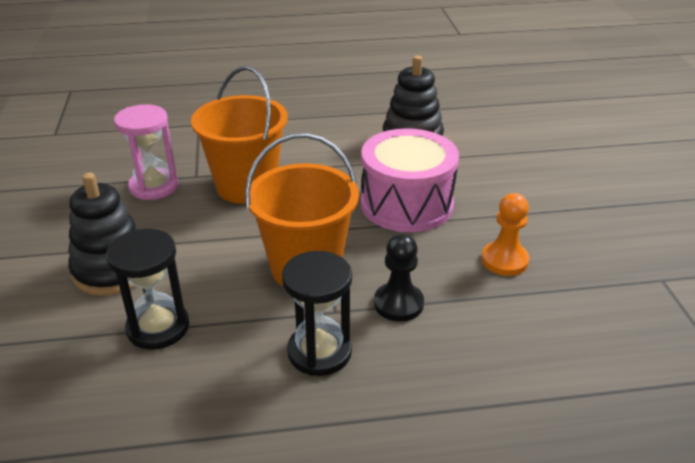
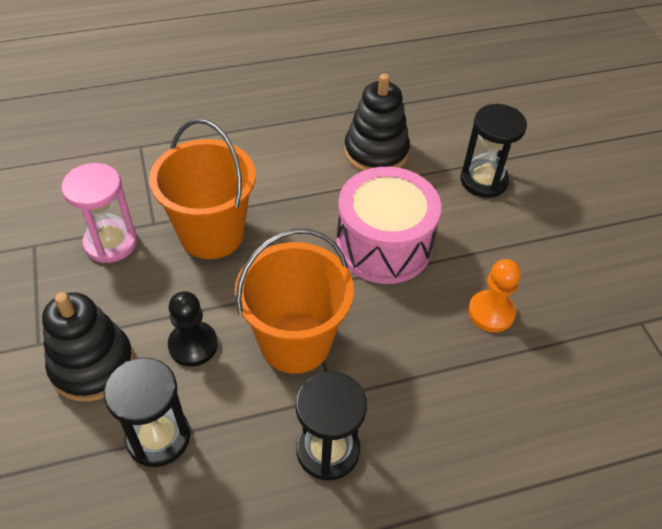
camera: 10 degrees left, 15 degrees up
black pawn [374,234,424,322] -> black pawn moved to [168,291,218,367]
none -> black hourglass [460,104,527,198]

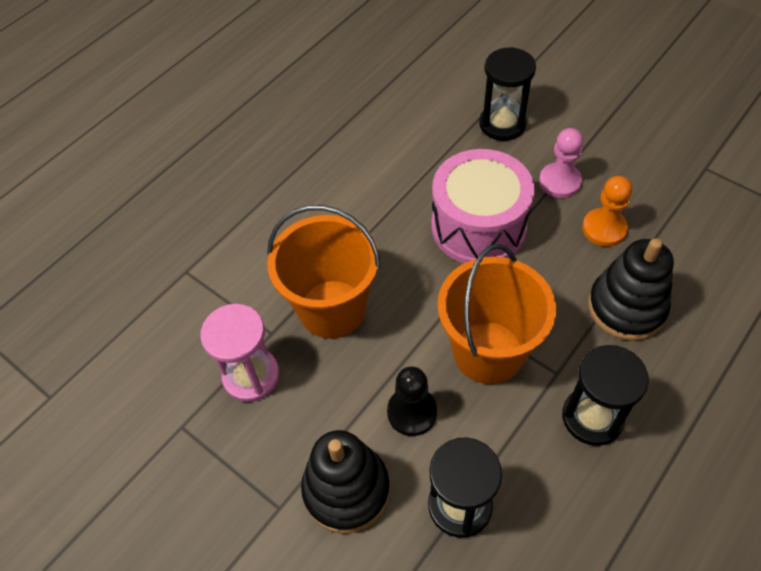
camera: 30 degrees left, 5 degrees up
black stacking toy [344,74,410,171] -> black stacking toy moved to [588,238,674,341]
none -> pink pawn [539,128,583,198]

